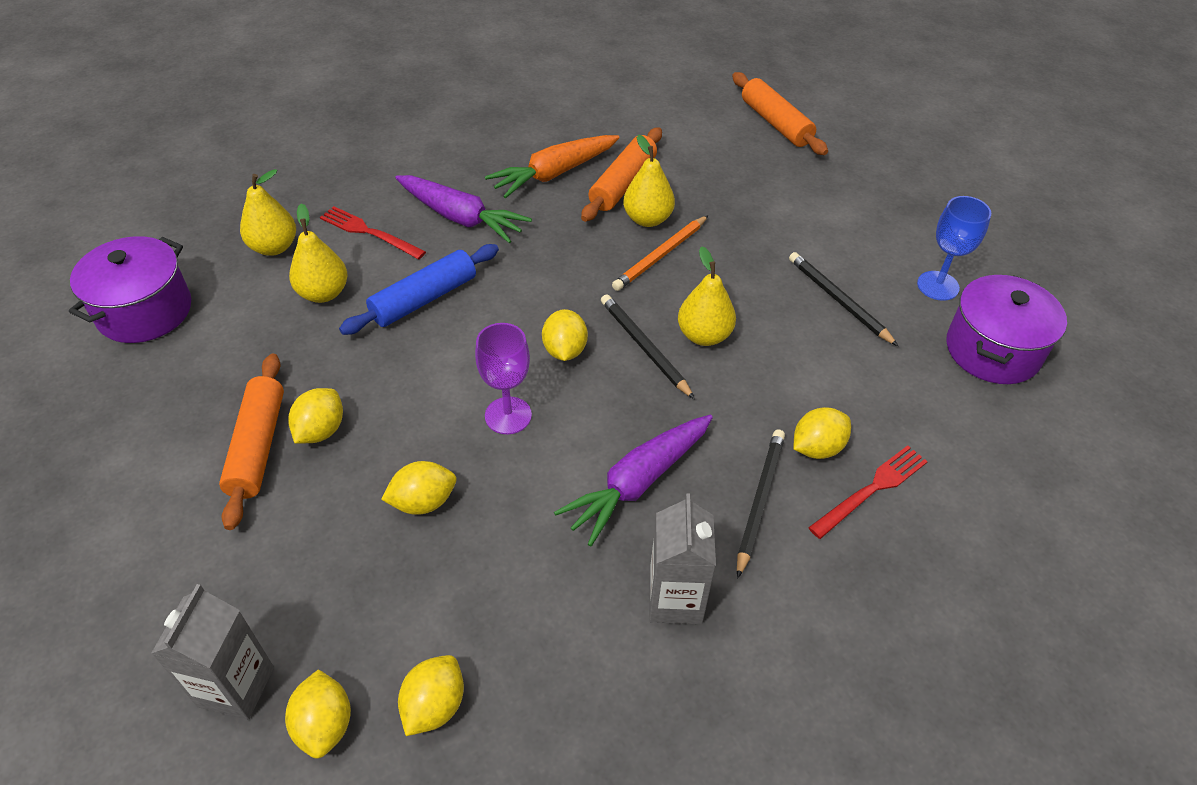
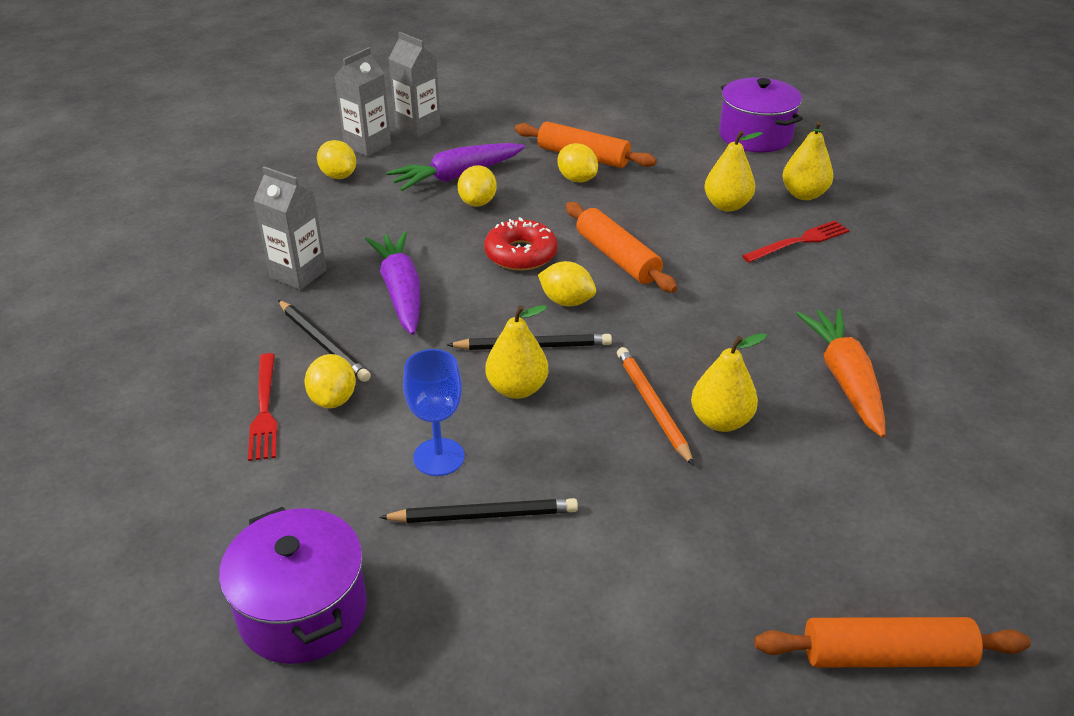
camera: 120 degrees right, 10 degrees down
yellow lemon [285,669,351,758] -> grey carton [334,47,391,157]
blue rolling pin [339,244,499,335] -> none
purple carrot [395,175,532,243] -> purple carrot moved to [386,143,525,191]
purple goblet [475,323,532,434] -> red donut [484,217,558,271]
orange rolling pin [581,127,662,222] -> orange rolling pin moved to [566,202,677,293]
blue goblet [917,196,991,301] -> blue goblet moved to [403,349,464,476]

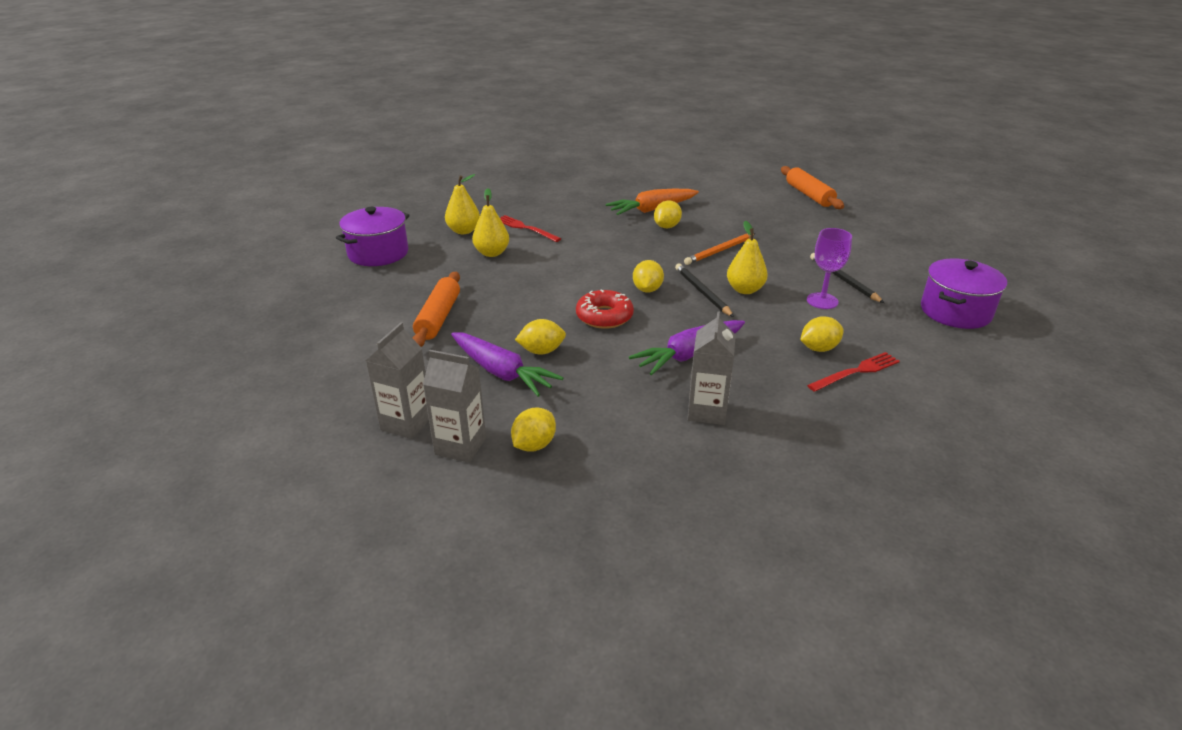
camera: 110 degrees left, 5 degrees down
black pencil [278,300,371,382] -> none
blue goblet [403,349,464,476] -> purple goblet [807,228,852,309]
yellow lemon [557,143,598,183] -> yellow lemon moved to [654,200,682,228]
orange rolling pin [566,202,677,293] -> none
yellow pear [691,333,767,432] -> none

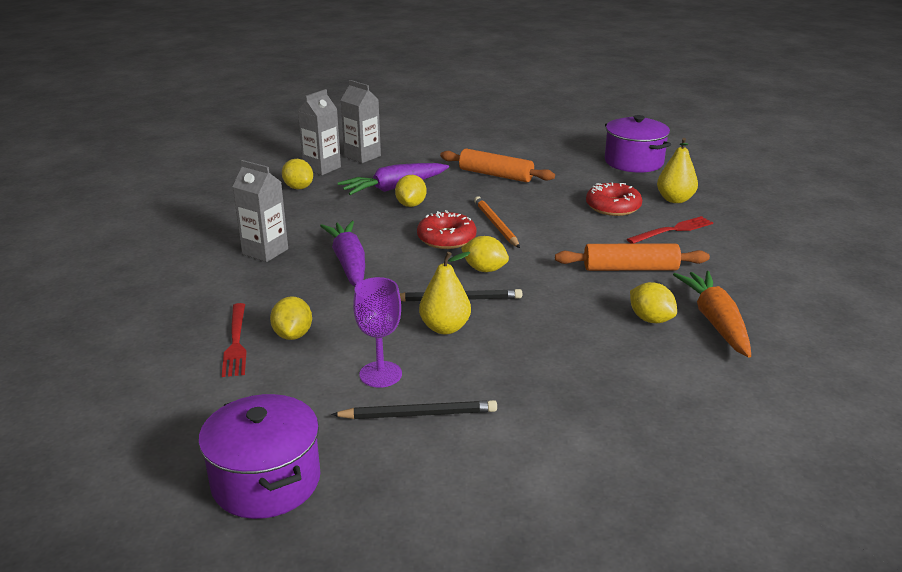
camera: 110 degrees right, 5 degrees down
yellow pear [472,188,509,257] -> red donut [586,182,642,216]
orange pencil [684,233,756,265] -> orange pencil moved to [474,196,520,248]
orange rolling pin [781,166,844,209] -> orange rolling pin moved to [555,243,710,271]

